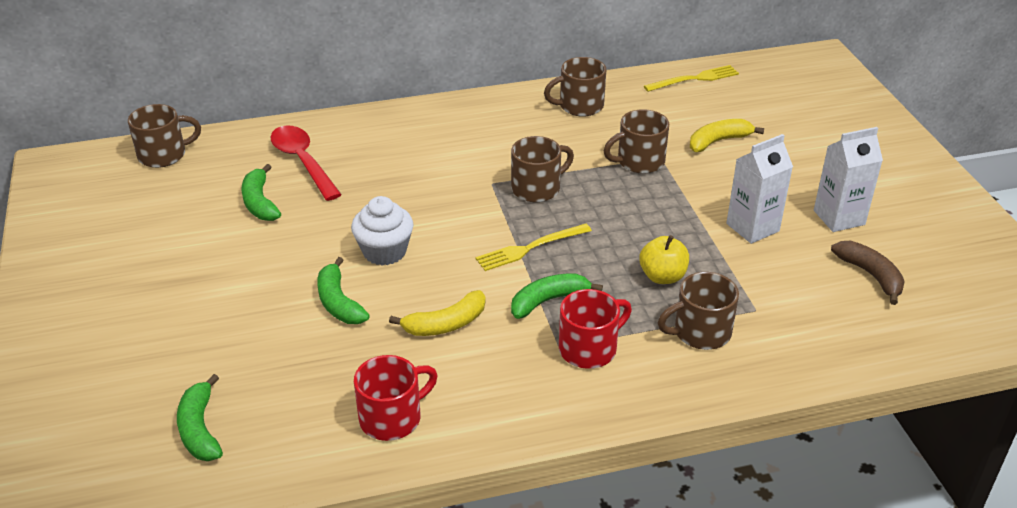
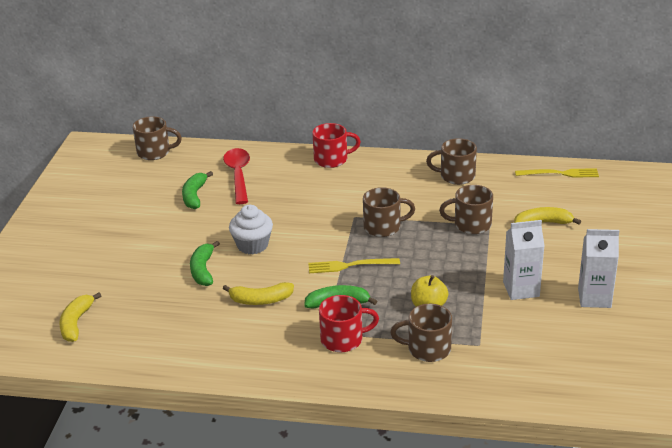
camera: 25 degrees right, 5 degrees down
green banana [177,374,223,461] -> yellow banana [59,292,101,342]
red mug [354,355,438,441] -> red mug moved to [312,123,361,168]
brown banana [831,241,905,305] -> none

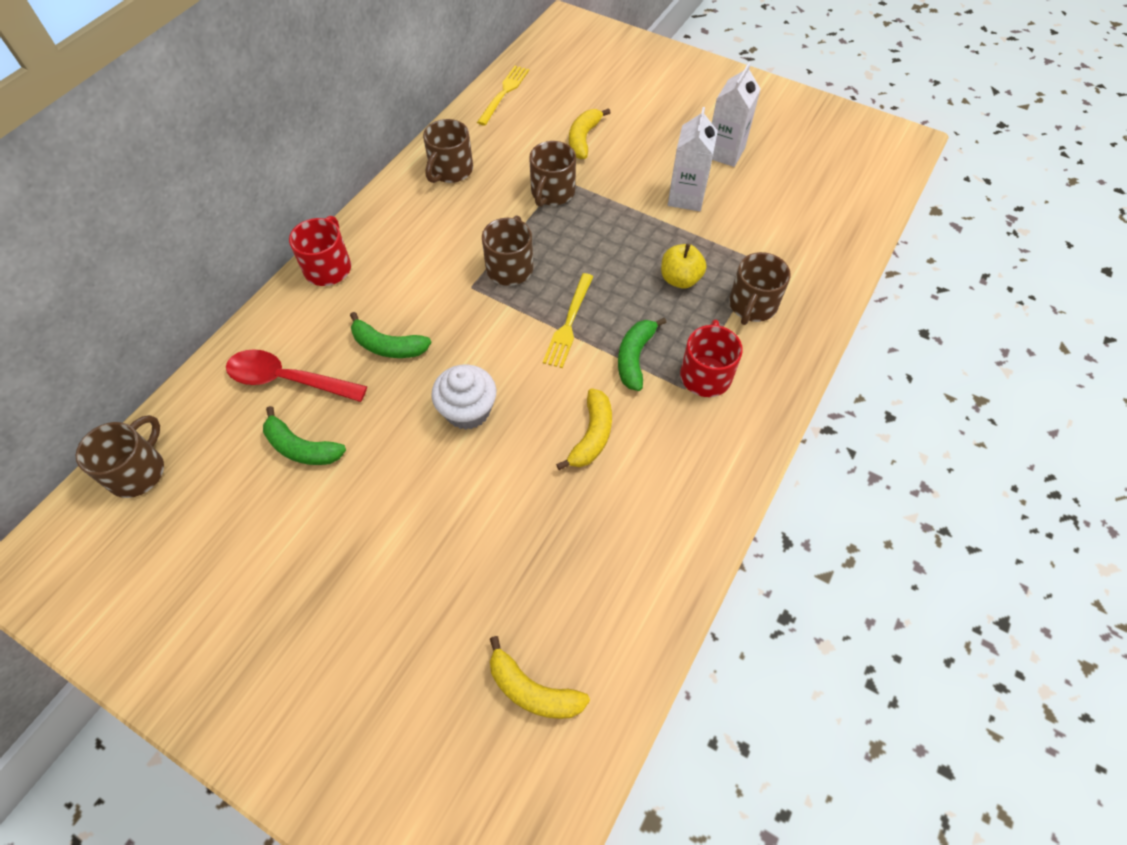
camera: 70 degrees left, 25 degrees up
green banana [190,241,220,286] -> green banana moved to [350,312,431,358]

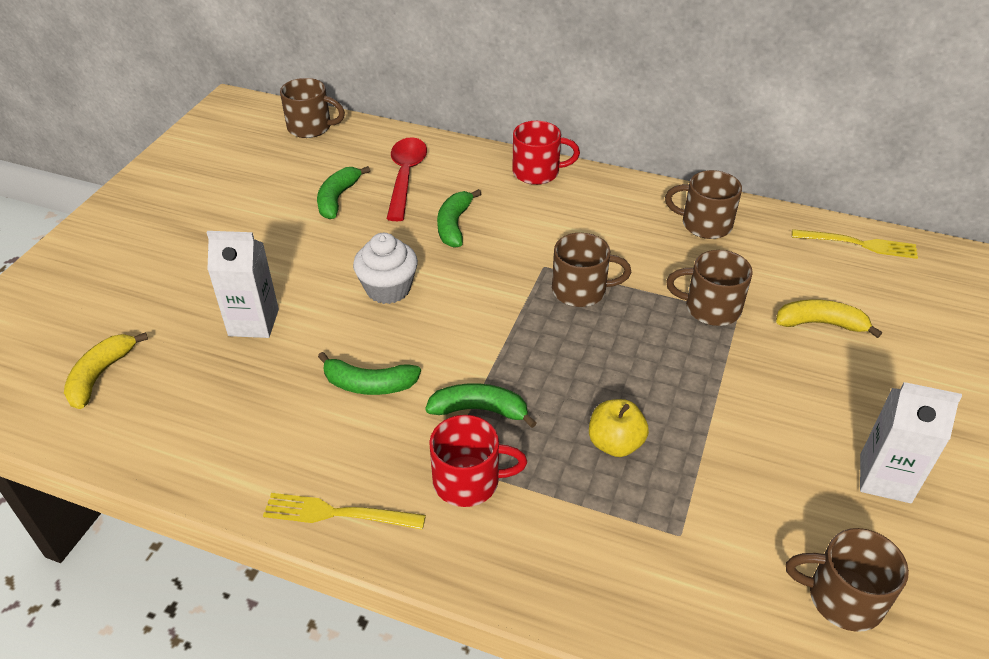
camera: 80 degrees right, 15 degrees down
yellow fork [543,273,594,368] -> yellow fork moved to [263,493,426,530]
yellow banana [556,388,612,470] -> green banana [318,352,421,395]
white carton [668,107,718,211] -> white carton moved to [206,231,279,338]
brown mug [729,252,791,325] -> brown mug moved to [786,528,909,632]

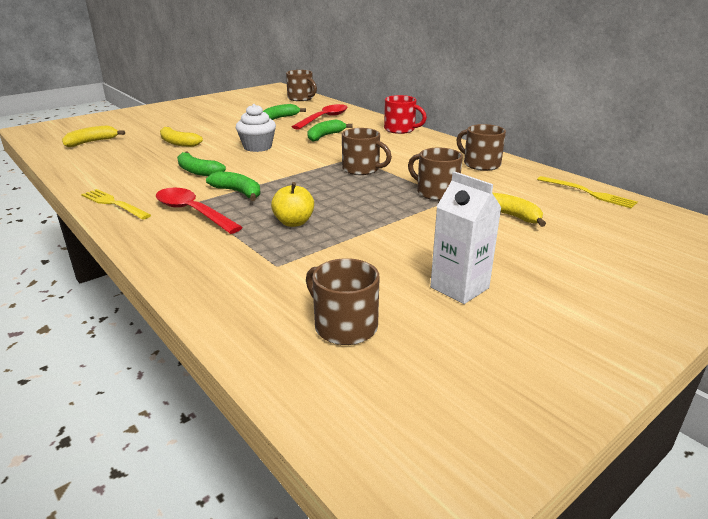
camera: 30 degrees right, 15 degrees down
white carton [206,231,279,338] -> yellow banana [160,127,203,147]
red mug [429,415,527,507] -> red spoon [156,188,243,234]

